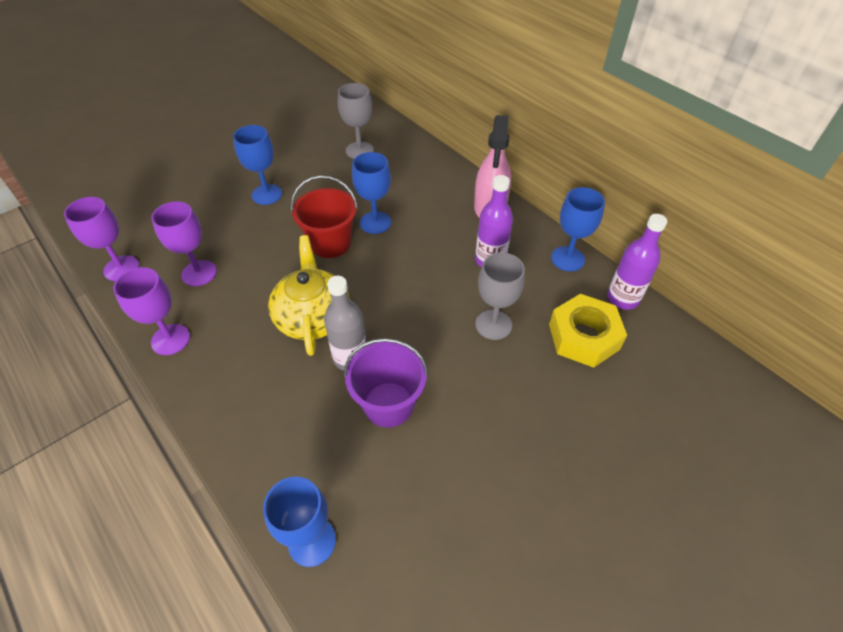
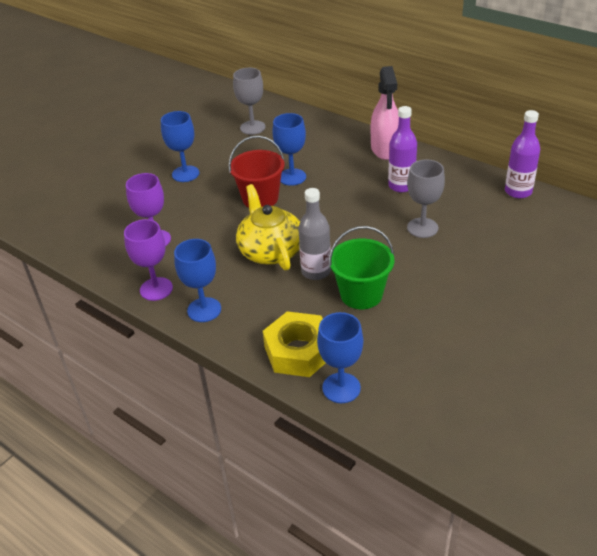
camera: 10 degrees left, 10 degrees down
purple goblet [64,197,139,281] -> none
purple bucket [344,338,428,427] -> green bucket [329,226,394,309]
yellow nut [549,294,627,368] -> yellow nut moved to [263,311,326,377]
blue goblet [551,187,605,271] -> blue goblet moved to [174,239,221,322]

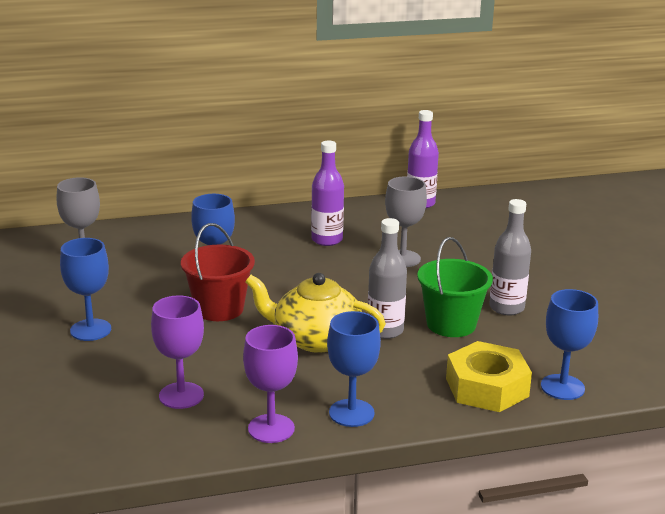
camera: 55 degrees left, 15 degrees down
pink spray bottle [371,66,399,160] -> none
none -> grey bottle [489,199,531,315]

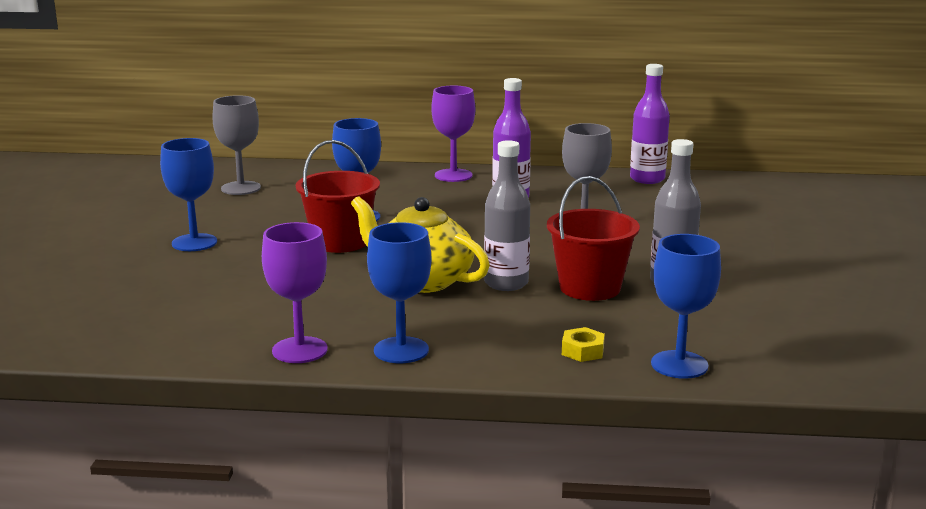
camera: 20 degrees right, 5 degrees down
purple goblet [151,295,204,409] -> purple goblet moved to [431,86,475,182]
green bucket [417,237,493,337] -> red bucket [547,176,640,301]
yellow nut [446,341,532,412] -> yellow nut [562,327,605,362], size x0.43

